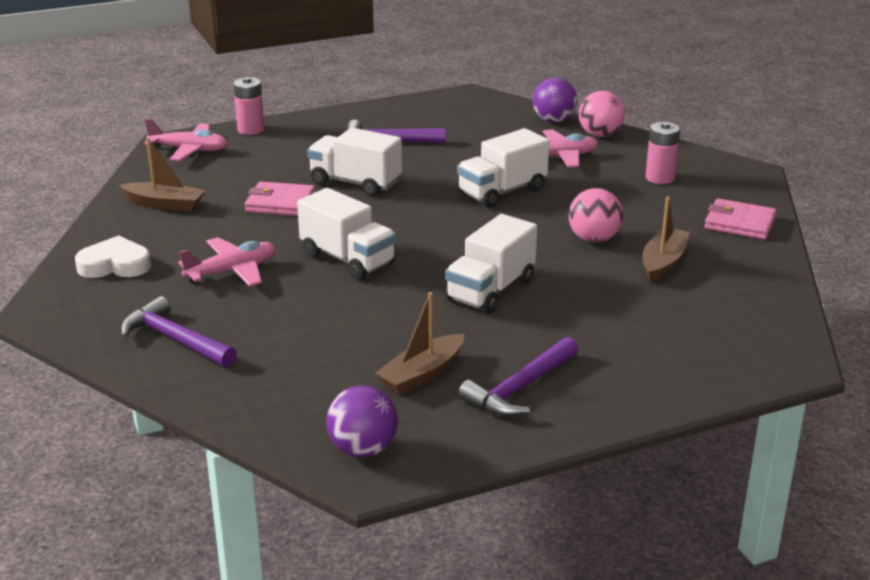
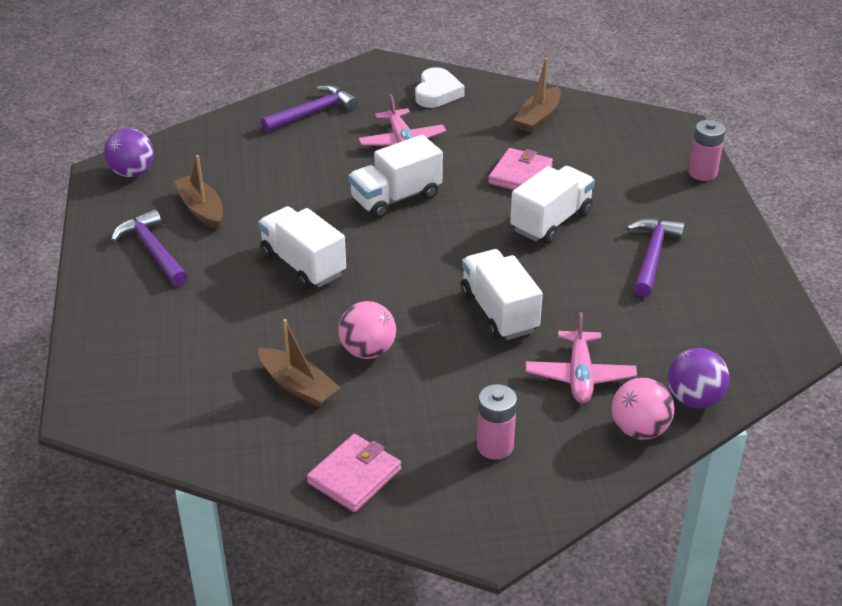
camera: 105 degrees right, 10 degrees up
pink plane [144,119,227,161] -> none

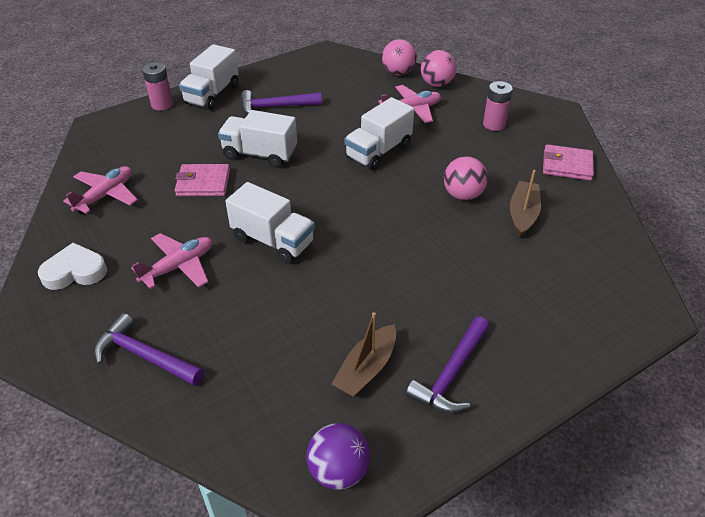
camera: 115 degrees left, 5 degrees up
white truck [258,206,346,289] -> white truck moved to [179,44,239,110]
brown boat [514,58,561,133] -> pink plane [63,166,138,214]
purple ball [668,348,730,408] -> pink ball [382,39,417,75]

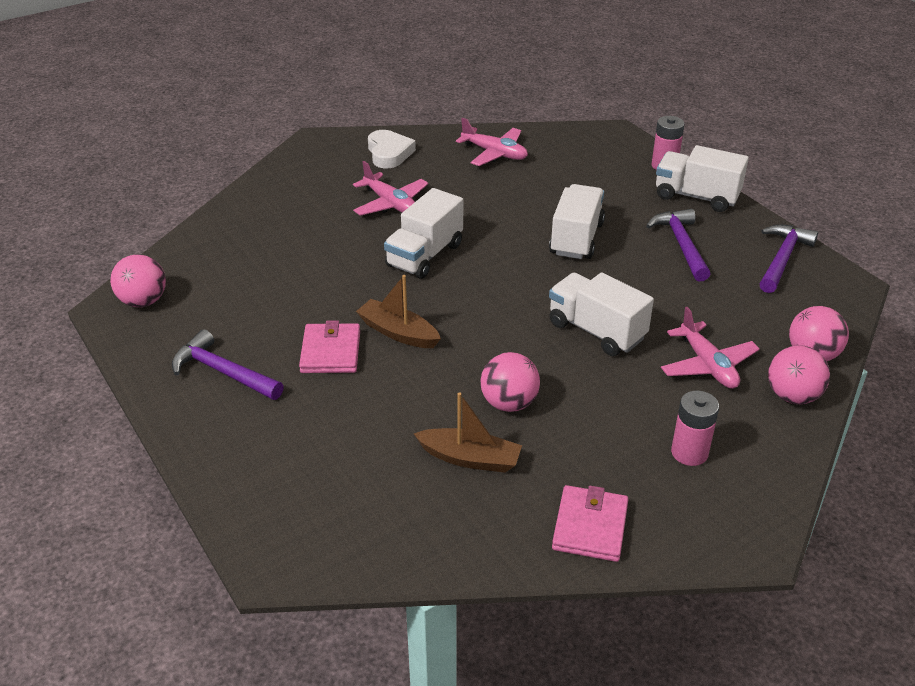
camera: 90 degrees right, 5 degrees down
purple hammer [94,313,204,386] -> purple hammer moved to [759,225,818,293]
pink wallet [175,164,230,196] -> pink wallet moved to [299,321,360,373]
purple ball [306,423,370,490] -> pink ball [110,254,166,307]
brown boat [332,312,396,397] -> brown boat moved to [356,275,441,348]

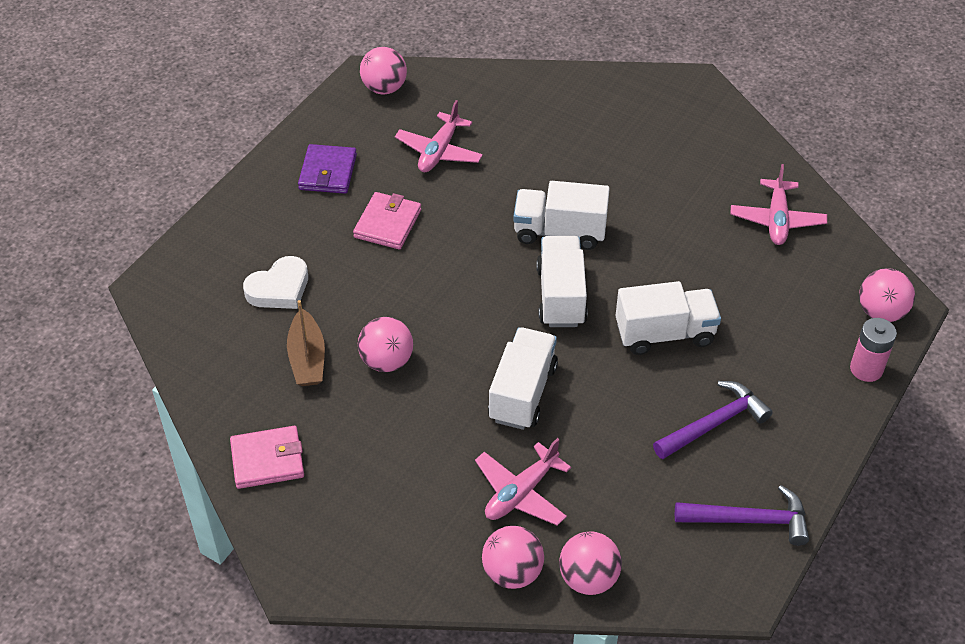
camera: 65 degrees right, 10 degrees up
purple hammer [172,329,284,400] -> purple wallet [298,144,357,194]
pink wallet [299,321,360,373] -> pink wallet turned 45 degrees counterclockwise [353,192,421,249]
pink plane [353,161,428,216] -> pink plane moved to [395,100,483,172]
brown boat [356,275,441,348] -> none
white heart [368,130,416,168] -> white heart moved to [243,256,308,309]
white truck [656,145,749,212] -> white truck moved to [536,236,588,327]
pink battery [671,391,719,466] -> none
none -> pink ball [859,268,915,322]

